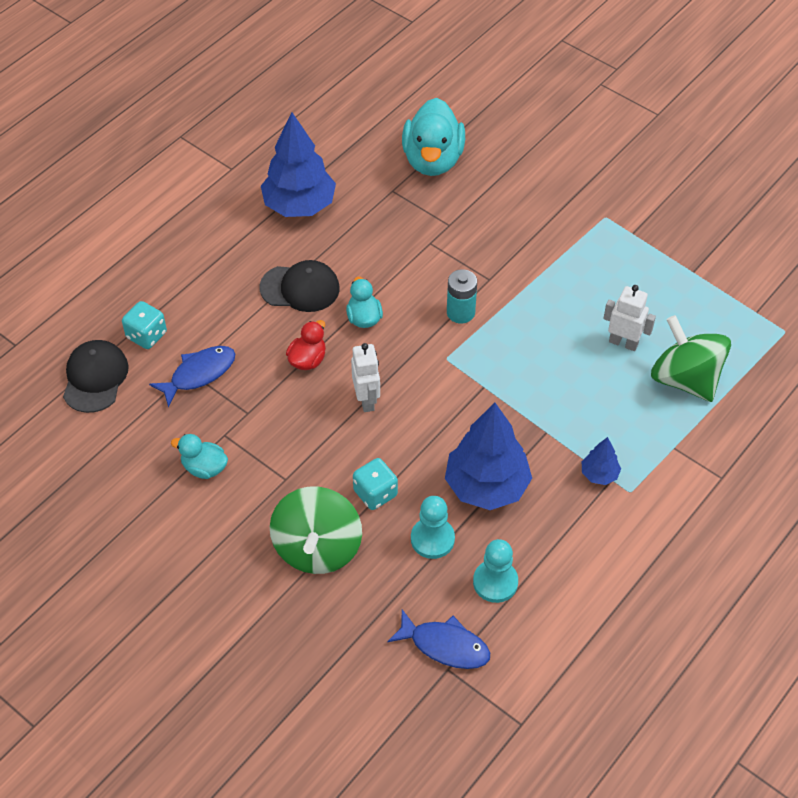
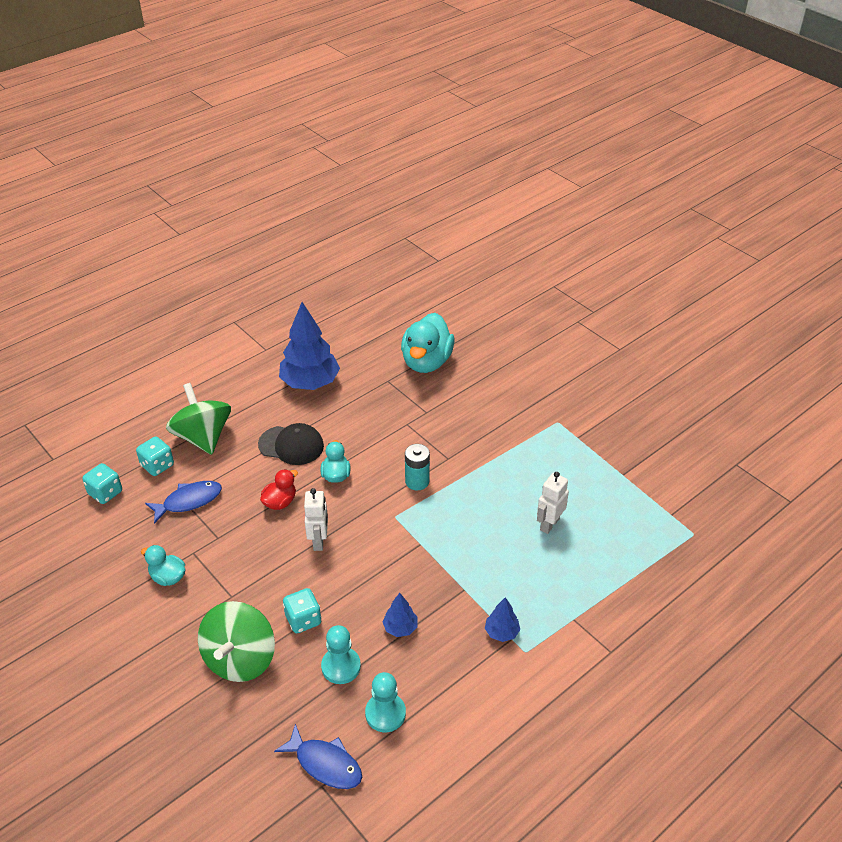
camera: 10 degrees right, 10 degrees down
black cap [63,340,129,413] -> turquoise dice [82,463,122,504]
blue tree [445,403,532,510] -> blue tree [383,593,417,637], size x0.47
white robot [603,285,656,351] -> white robot turned 90 degrees counterclockwise [537,472,569,534]
green spinning top [651,315,731,402] -> green spinning top moved to [166,383,231,455]

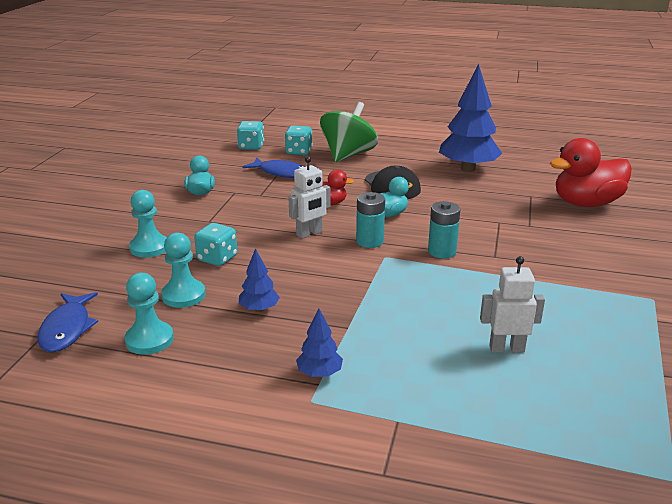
camera: 55 degrees right, 15 degrees down
green spinning top [198,601,275,682] -> turquoise pawn [129,190,167,258]
turquoise duck [401,313,455,373] -> red duck [550,138,632,207]
none -> turquoise battery [356,192,385,248]

